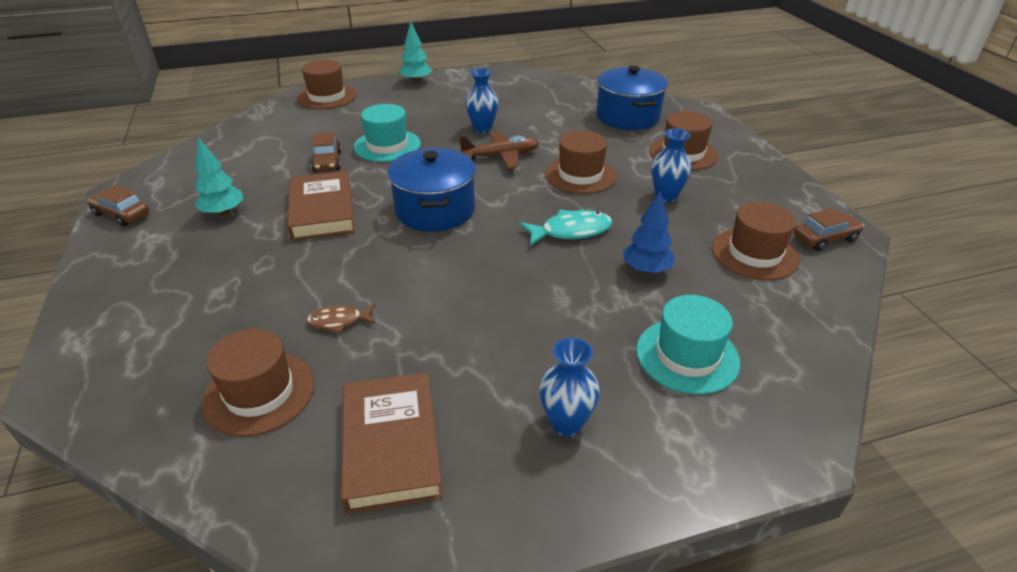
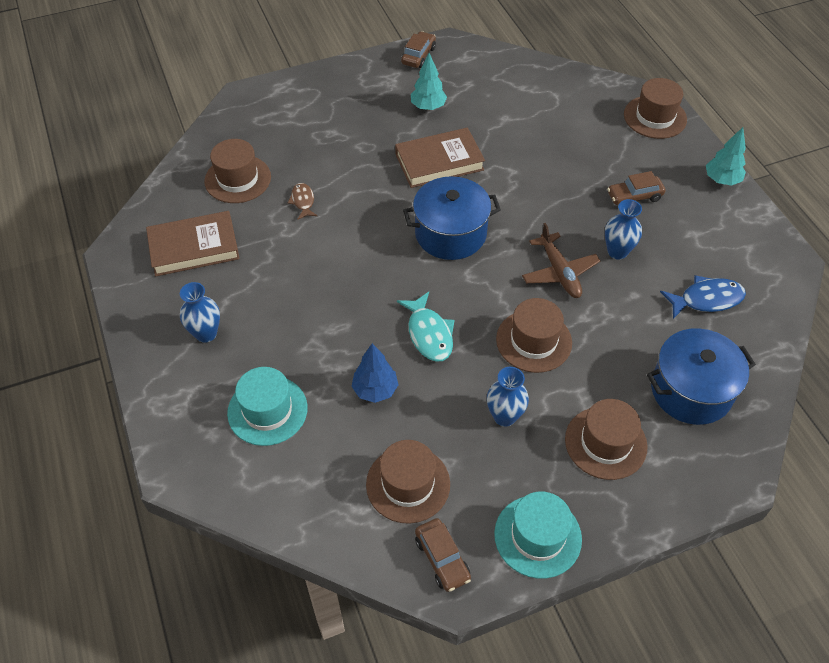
camera: 85 degrees right, 15 degrees up
brown car [311,132,341,172] -> brown car moved to [607,171,666,205]
turquoise hat [354,104,421,162] -> turquoise hat moved to [494,491,582,579]
none -> blue fish [660,275,746,319]

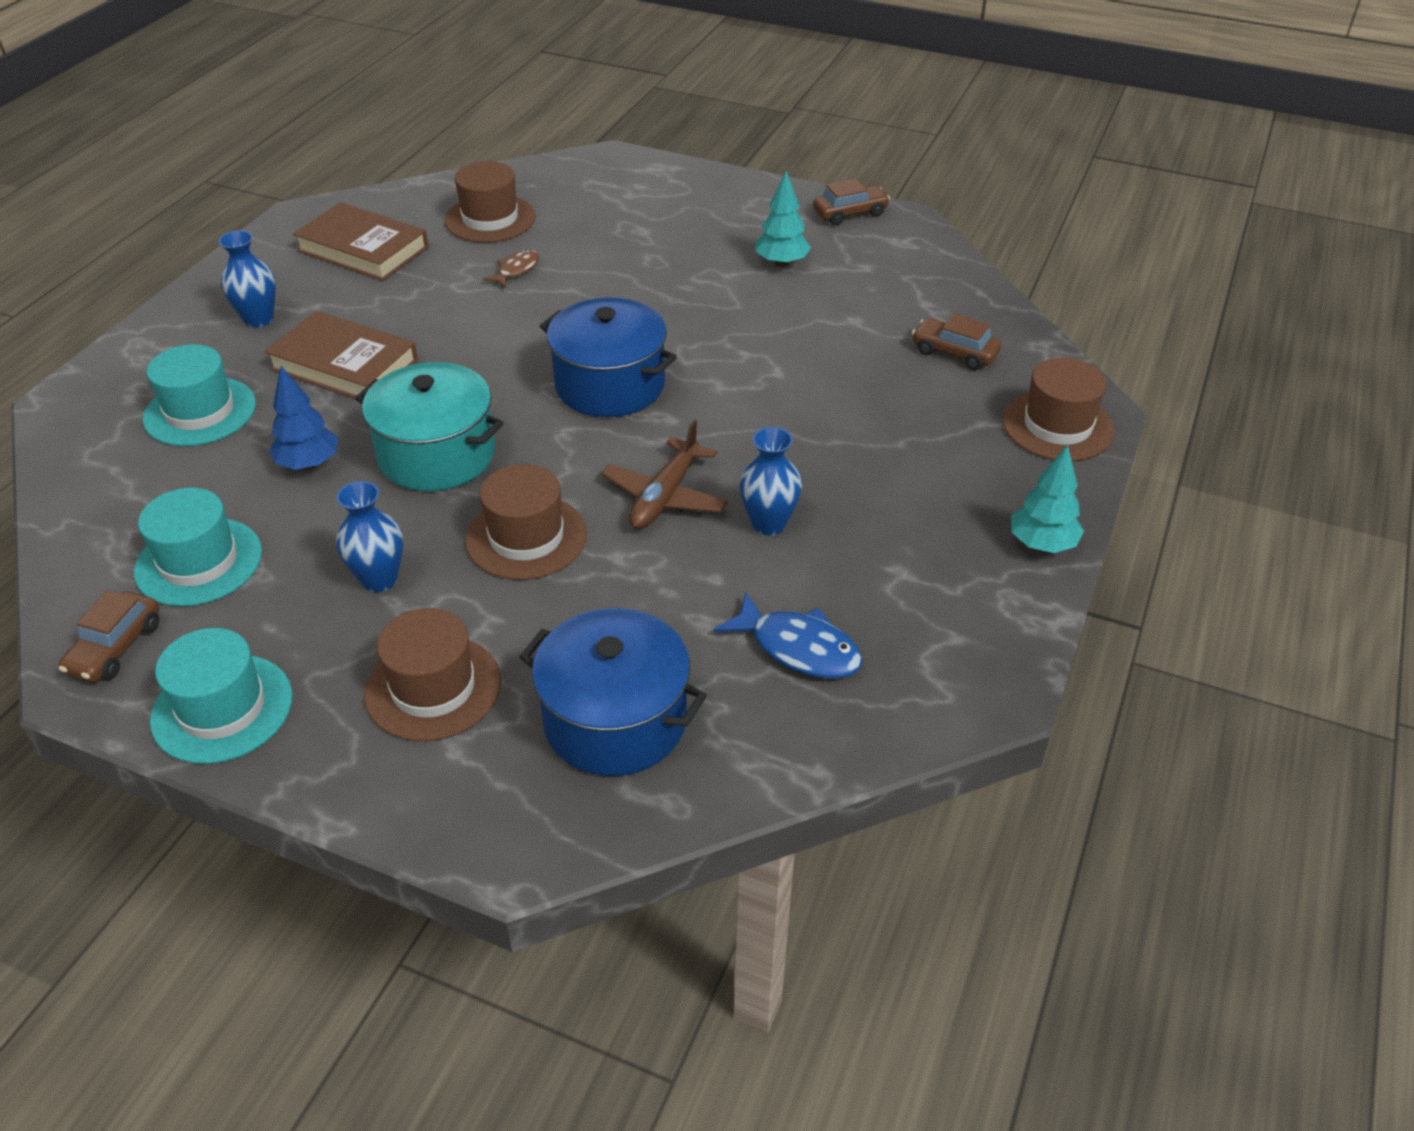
camera: 45 degrees right, 10 degrees down
brown hat [366,440,450,524] -> turquoise hat [134,488,262,606]
brown book [395,127,485,188] -> brown book moved to [265,311,418,399]
turquoise fish [397,292,455,362] -> turquoise pot [355,362,504,491]
brown car [607,171,666,205] -> brown car moved to [912,314,1001,370]

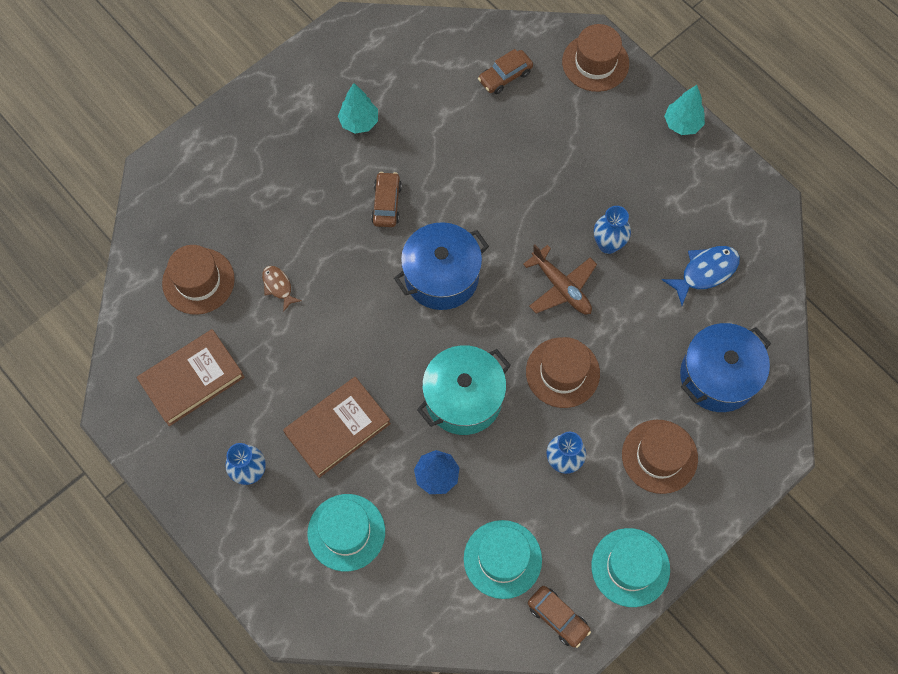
camera: 65 degrees left, 25 degrees up
brown car [813,178,890,225] -> brown car moved to [371,172,402,227]

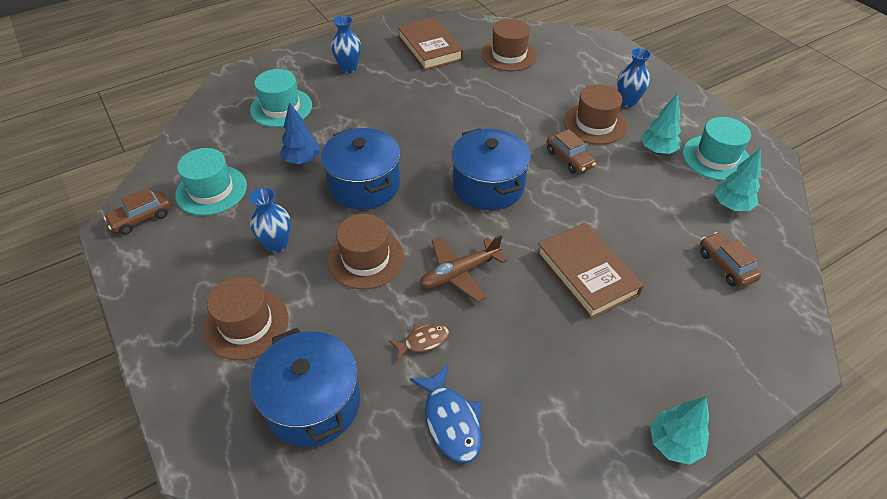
camera: 100 degrees right, 20 degrees down
brown fish [262,266,301,312] -> brown fish moved to [389,324,449,361]
brown book [283,377,391,478] -> brown book moved to [536,223,644,319]
brown car [371,172,402,227] -> brown car turned 45 degrees clockwise [546,129,596,174]
turquoise pot [417,345,511,435] -> blue pot [321,128,400,209]
brown hat [562,24,629,92] -> brown hat moved to [563,84,627,145]
turquoise hat [591,528,670,607] -> turquoise hat moved to [682,117,751,181]
blue vase [594,206,631,254] -> blue vase moved to [617,48,651,107]
none -> turquoise tree [714,148,761,211]

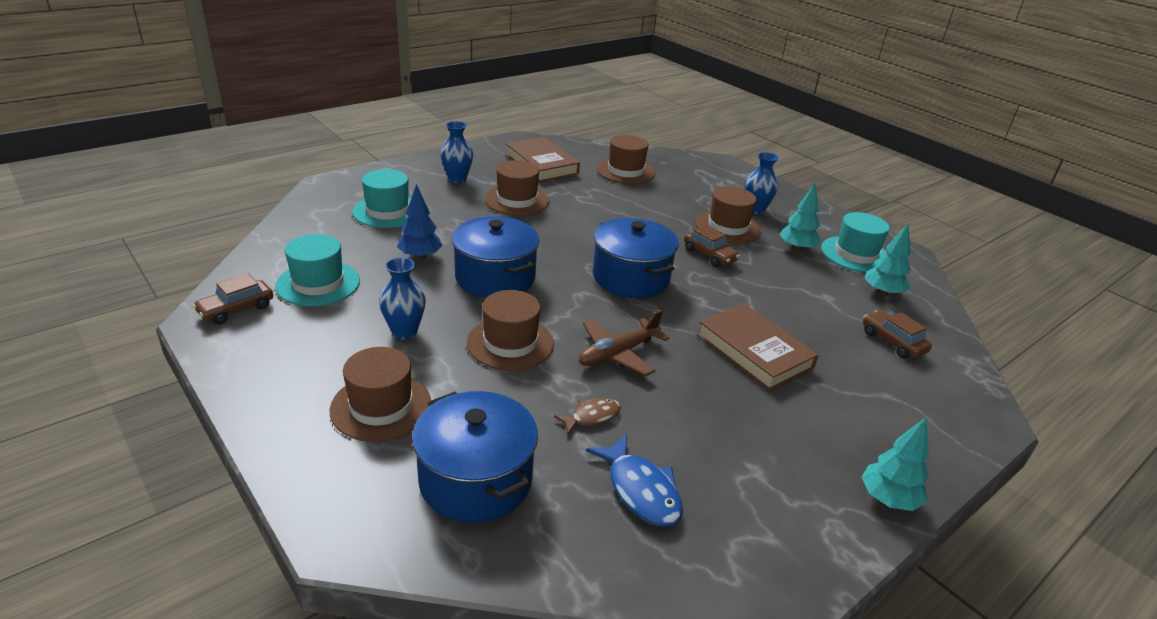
camera: 10 degrees left, 15 degrees down
none -> brown hat [484,160,550,216]

